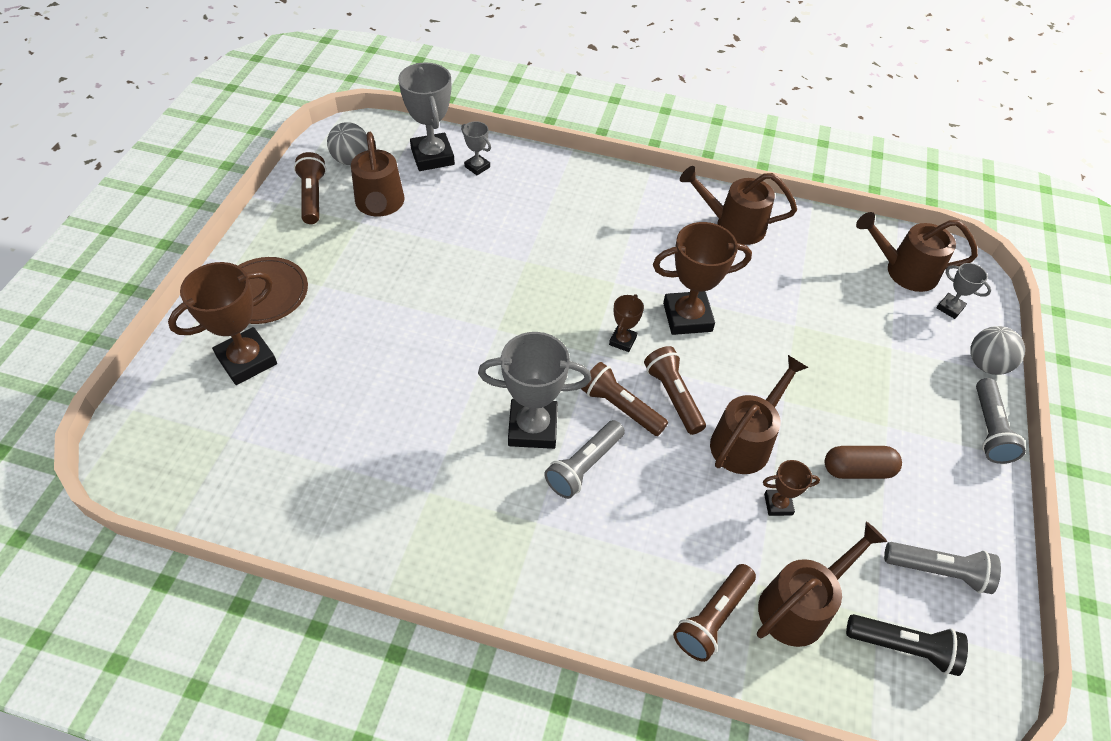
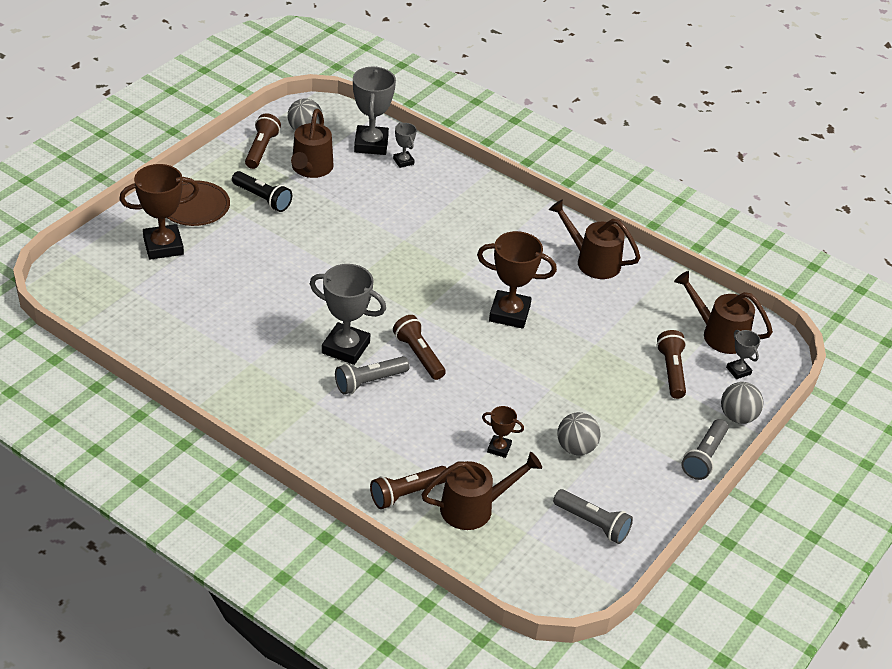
camera: 20 degrees right, 10 degrees down
brown trophy [609,294,644,352] -> none
brown flashlight [644,346,706,435] -> brown flashlight moved to [656,330,686,399]
brown watering can [710,355,809,474] -> none
brown capsule [825,446,902,479] -> grey ball [557,412,601,456]
black flashlight [846,614,968,676] -> black flashlight moved to [232,171,292,212]

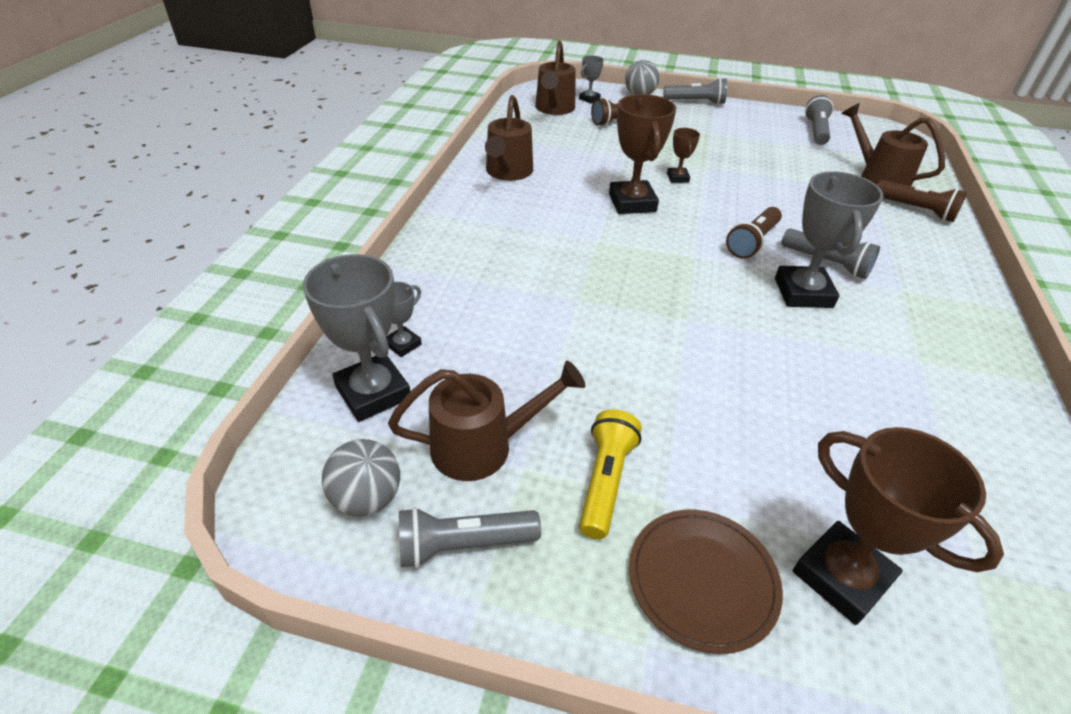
camera: 110 degrees left, 0 degrees up
black flashlight [232,171,292,212] -> yellow flashlight [579,409,642,539]
brown flashlight [245,113,281,169] -> grey flashlight [399,507,541,568]
grey trophy [353,66,396,155] -> grey trophy turned 75 degrees clockwise [303,254,410,422]
brown trophy [482,406,524,458] -> brown trophy moved to [667,128,700,183]
grey ball [557,412,601,456] -> none

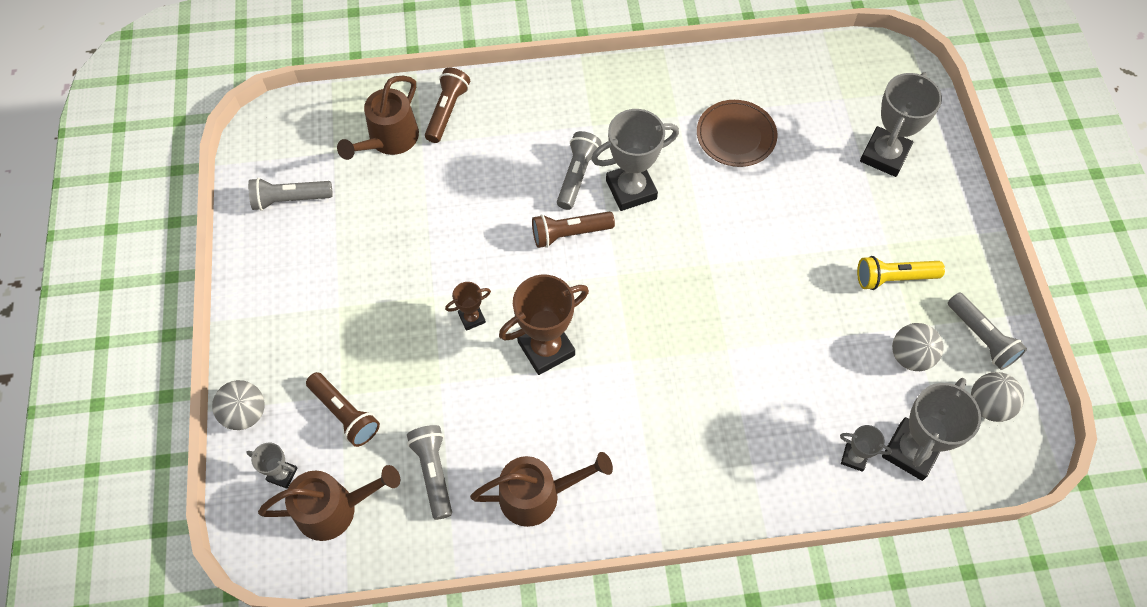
camera: 110 degrees left, 20 degrees up
brown watering can [388,361,585,481] -> grey ball [892,323,943,371]
brown plate [629,510,783,654] -> brown plate moved to [697,100,777,167]
grey flashlight [663,78,727,105] -> grey flashlight moved to [407,425,452,520]
brown flashlight [726,207,782,259] -> brown flashlight turned 150 degrees clockwise [532,211,615,248]
brown trophy [793,427,1004,625] -> grey trophy [860,72,942,177]

